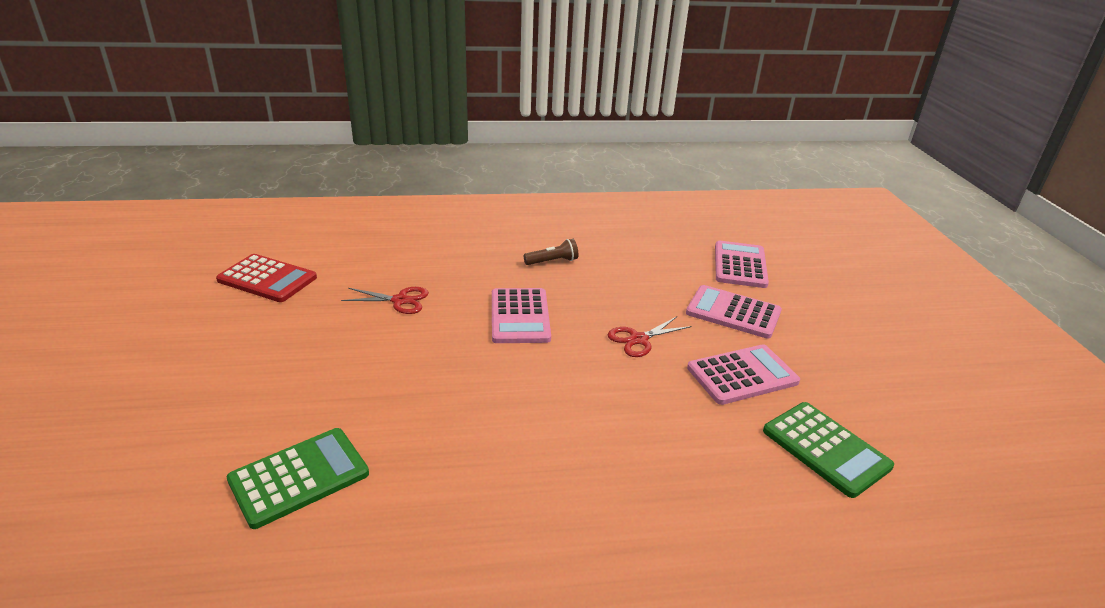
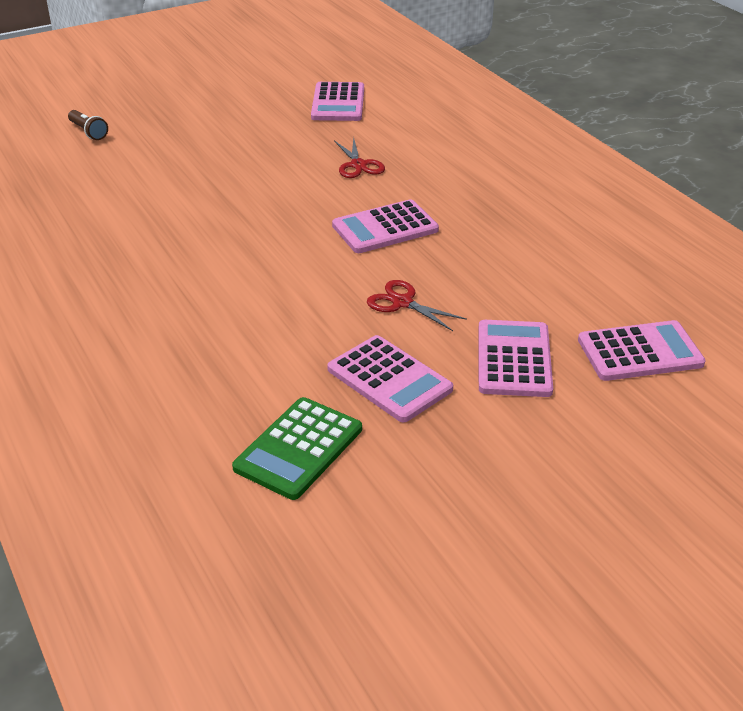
camera: 70 degrees right, 5 degrees up
red calculator [216,254,317,302] -> pink calculator [311,82,364,121]
green calculator [227,428,369,529] -> none
brown flashlight [524,239,578,265] -> brown flashlight moved to [68,110,108,140]

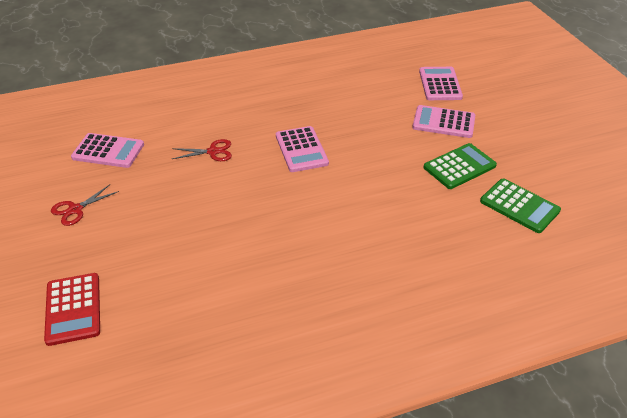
camera: 80 degrees left, 5 degrees up
brown flashlight [68,110,108,140] -> red calculator [44,273,100,346]
pink calculator [327,335,453,423] -> green calculator [423,143,497,189]
red scissors [367,280,467,331] -> red scissors moved to [51,184,119,226]

